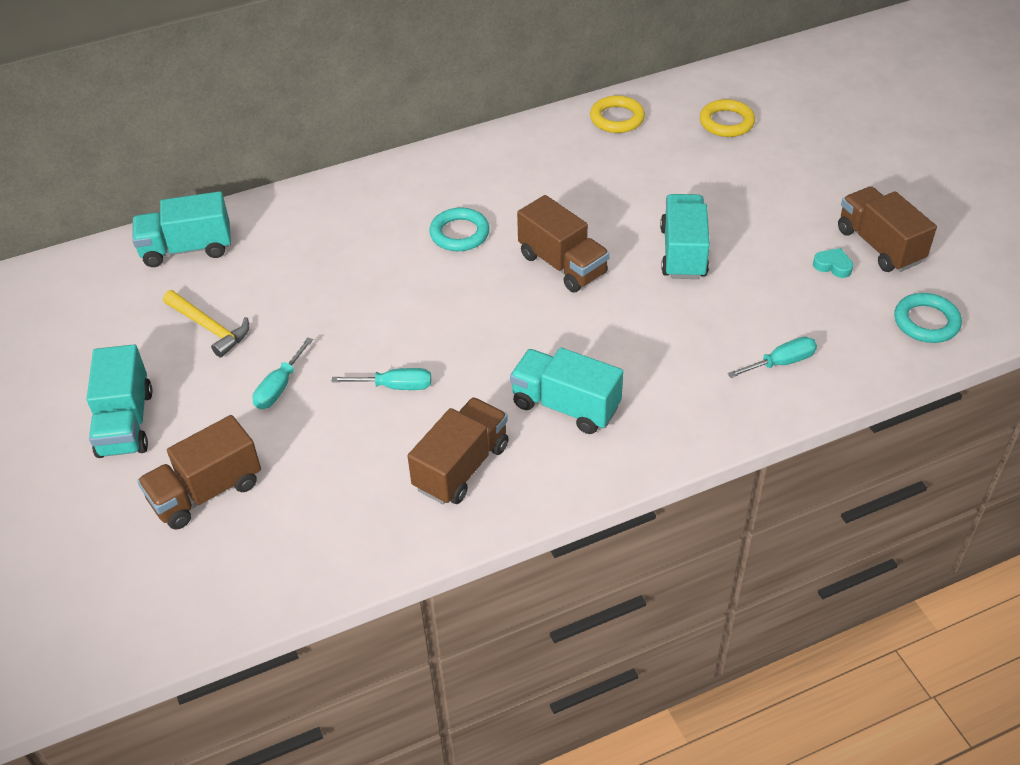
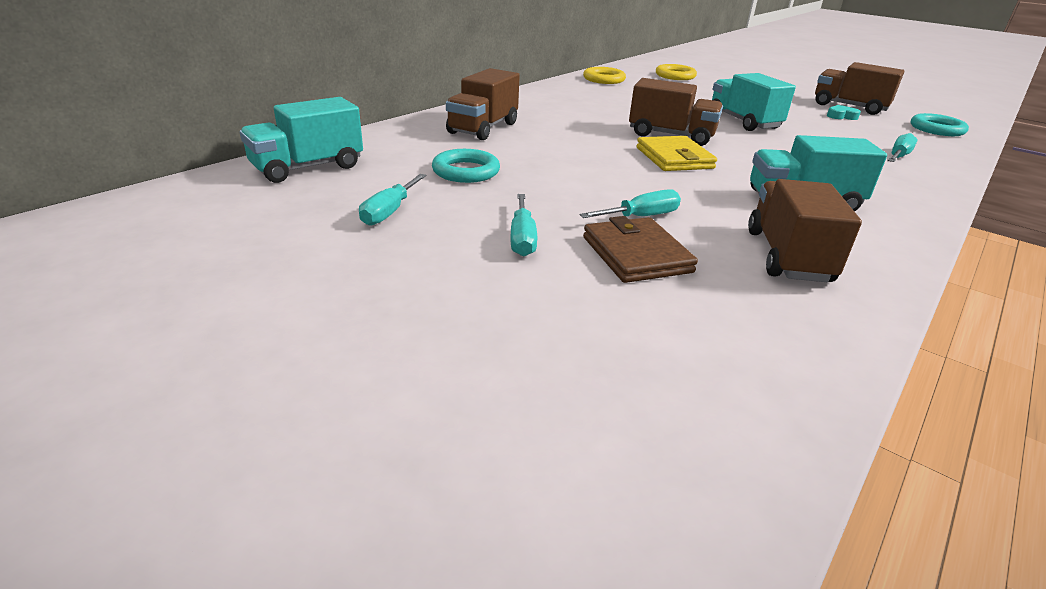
camera: 30 degrees left, 15 degrees down
turquoise truck [87,344,153,458] -> none
brown truck [137,415,261,530] -> brown truck moved to [446,68,520,140]
yellow hammer [163,290,249,358] -> turquoise screwdriver [359,174,426,226]
turquoise ring [429,207,490,251] -> turquoise ring moved to [432,149,500,183]
none -> brown wallet [583,216,698,283]
none -> yellow wallet [636,136,717,171]

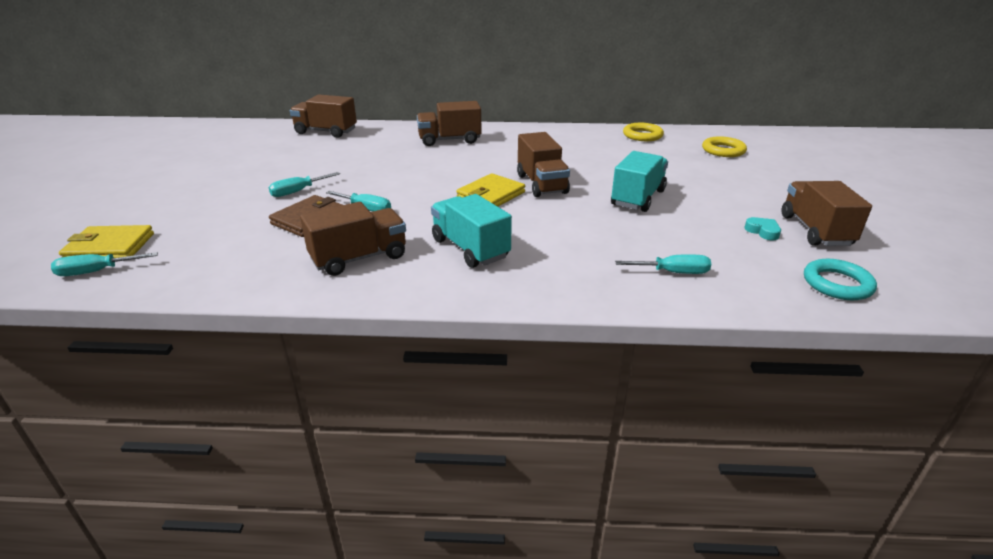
camera: 55 degrees right, 0 degrees up
turquoise truck [240,97,363,183] -> brown truck [290,94,357,138]
turquoise screwdriver [359,174,426,226] -> turquoise screwdriver moved to [51,252,158,276]
turquoise ring [432,149,500,183] -> none
none -> yellow wallet [59,225,154,258]

